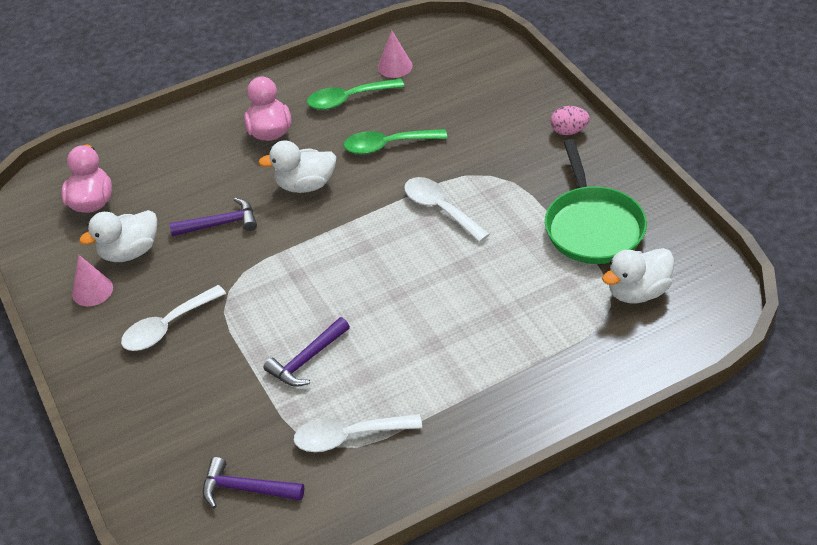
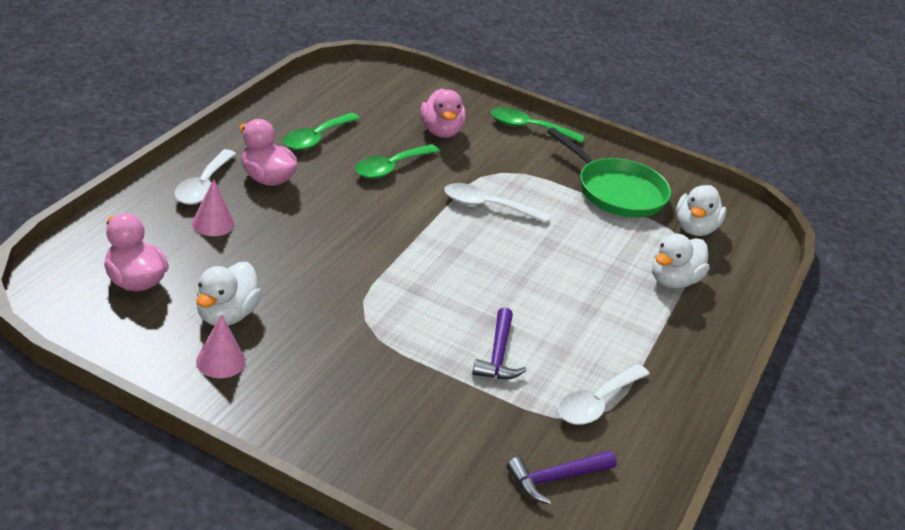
camera: 45 degrees left, 10 degrees down
white spoon [121,285,226,351] -> white spoon moved to [174,149,236,205]
purple hammer [169,198,257,236] -> none
white duck [258,140,336,193] -> white duck moved to [652,234,709,288]
pink cone [378,30,413,78] -> pink cone moved to [192,179,235,236]
pink egg [550,106,590,135] -> green spoon [491,107,584,143]
none -> pink duck [421,89,466,138]

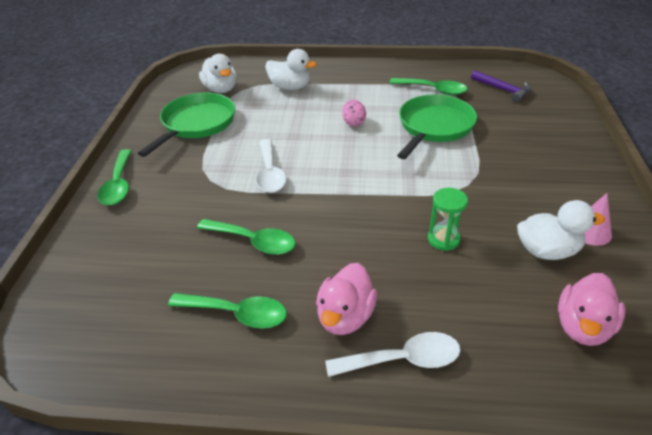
camera: 105 degrees left, 5 degrees up
pink cone [192,179,235,236] -> none
pink duck [421,89,466,138] -> none
purple hammer [472,307,527,379] -> green pan [397,95,477,159]
white spoon [558,364,650,425] -> green spoon [389,78,467,95]
white duck [676,185,726,236] -> white duck turned 60 degrees clockwise [199,54,236,93]
none -> pink egg [342,99,366,127]
none -> green hourglass [428,188,468,251]

